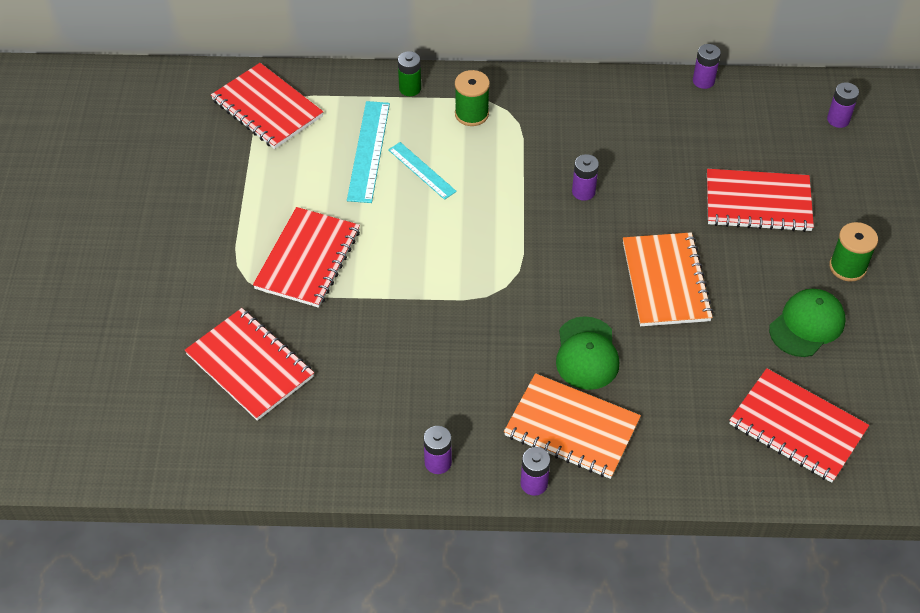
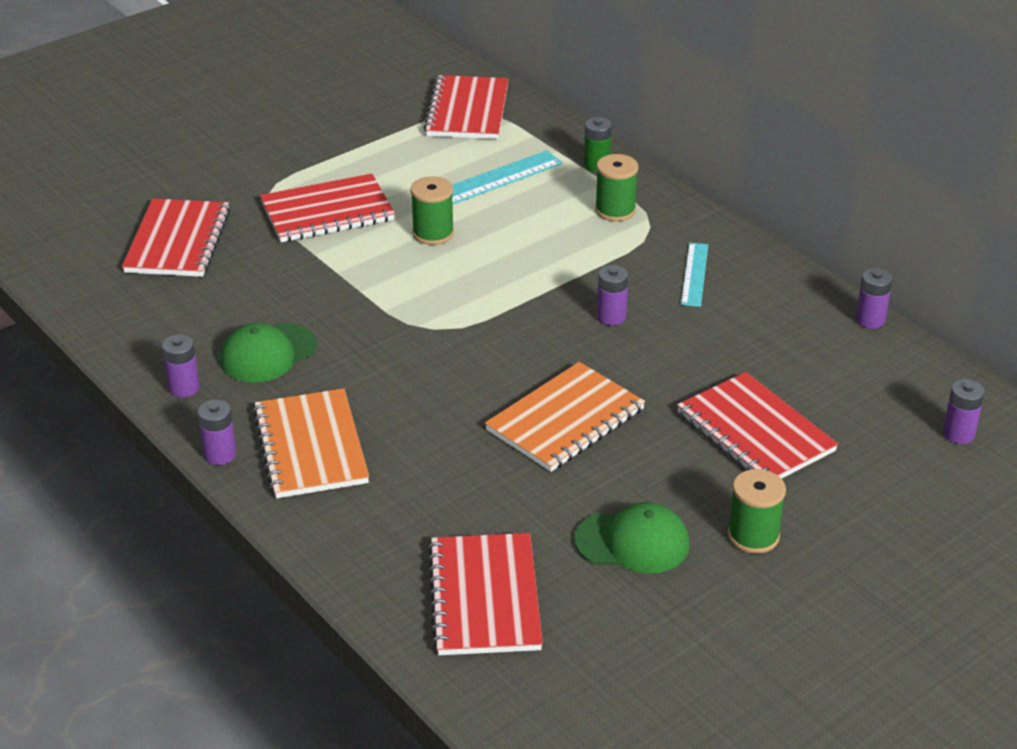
camera: 50 degrees right, 15 degrees down
turquoise ruler [388,142,457,200] -> turquoise ruler moved to [681,243,708,307]
green cap [556,316,619,390] -> green cap moved to [220,323,317,383]
none -> green spool [411,176,454,245]

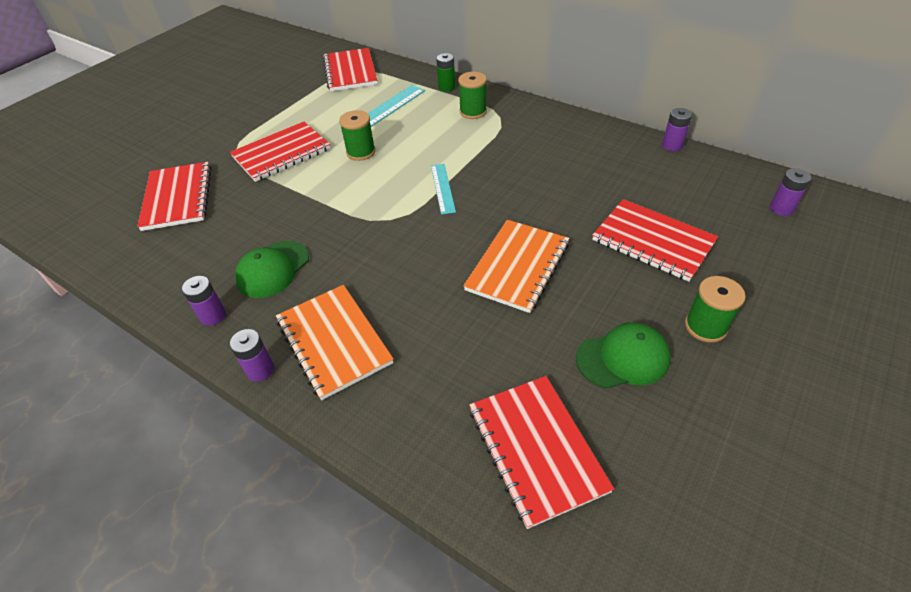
camera: 15 degrees left, 10 degrees up
purple battery [597,265,628,326] -> none
turquoise ruler [681,243,708,307] -> turquoise ruler moved to [431,164,456,215]

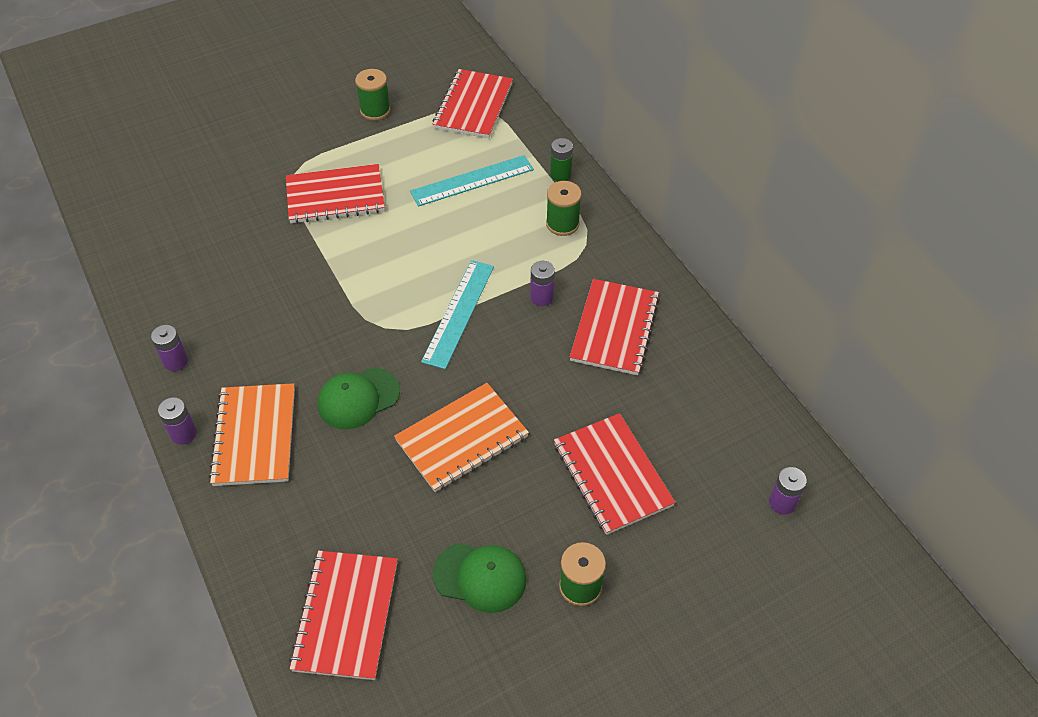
camera: 25 degrees right, 5 degrees up
red notebook [137,162,211,231] -> red notebook moved to [570,279,660,375]
green cap [235,241,309,298] -> green cap moved to [318,368,400,429]
green spool [339,110,375,161] -> green spool moved to [355,69,391,121]
turquoise ruler [431,164,456,215] -> turquoise ruler [421,260,494,369], size x1.56
purple battery [662,108,692,151] -> purple battery moved to [530,261,555,306]

